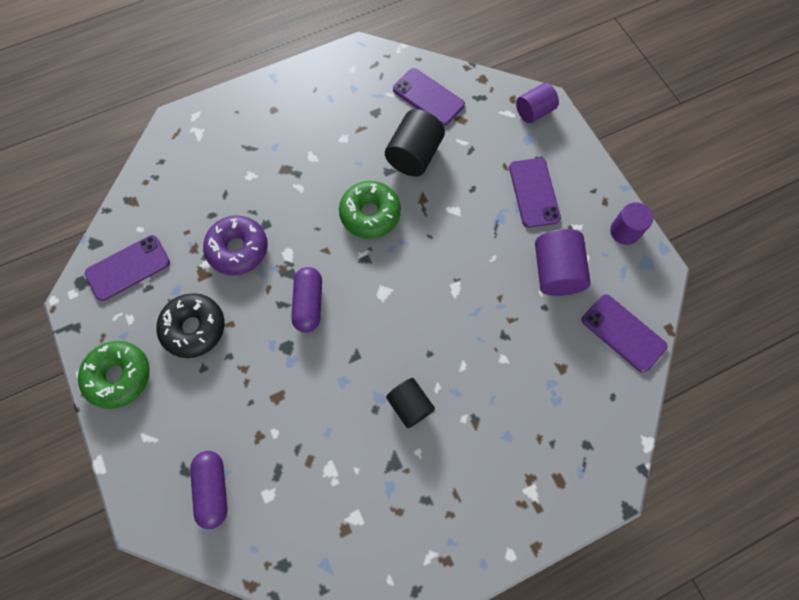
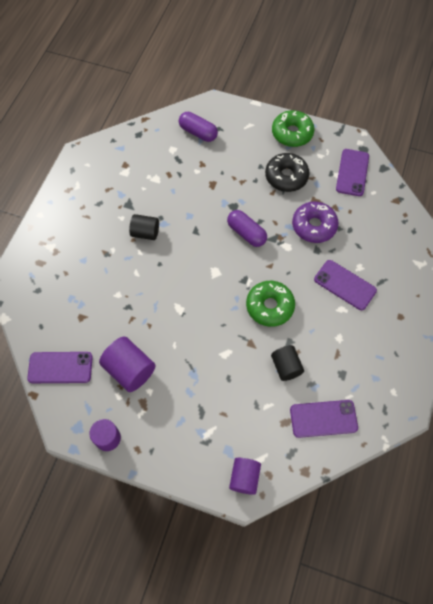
camera: 135 degrees right, 5 degrees down
black cylinder [385,109,445,177] -> black cylinder [271,345,304,381], size x0.67
purple phone [509,158,561,228] -> purple phone moved to [314,260,377,310]

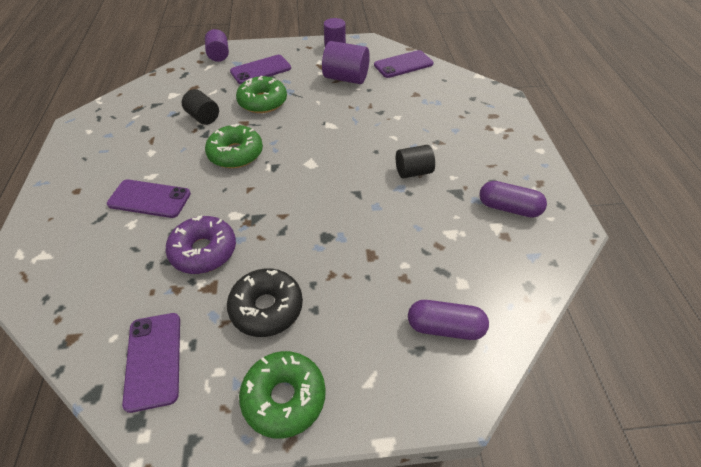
camera: 155 degrees right, 15 degrees down
purple capsule [227,210,267,247] -> purple capsule moved to [479,181,547,218]
purple phone [290,400,358,438] -> purple phone moved to [230,55,291,84]
none -> green donut [236,76,287,113]

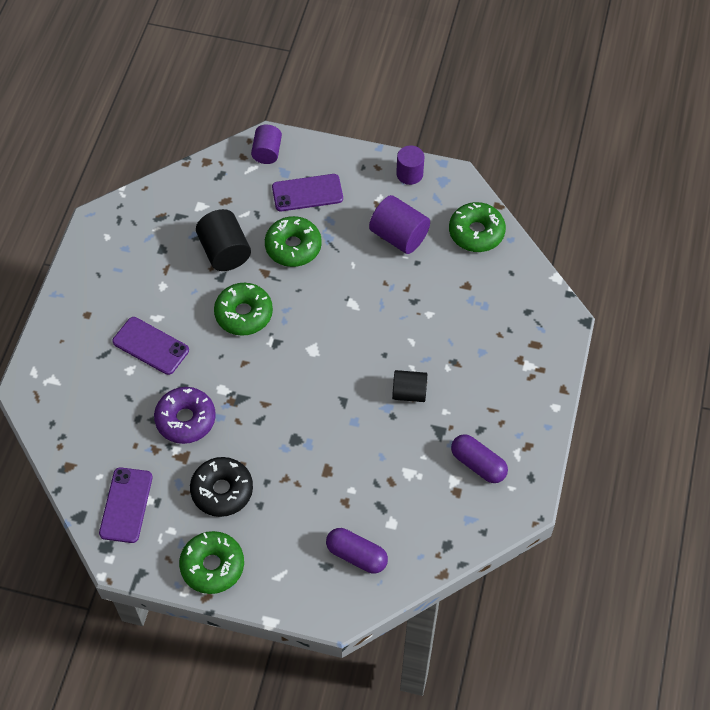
camera: 20 degrees right, 10 degrees up
black cylinder [182,89,219,125] -> black cylinder [196,209,251,271], size x1.50
purple phone [374,50,434,78] -> green donut [449,202,506,252]

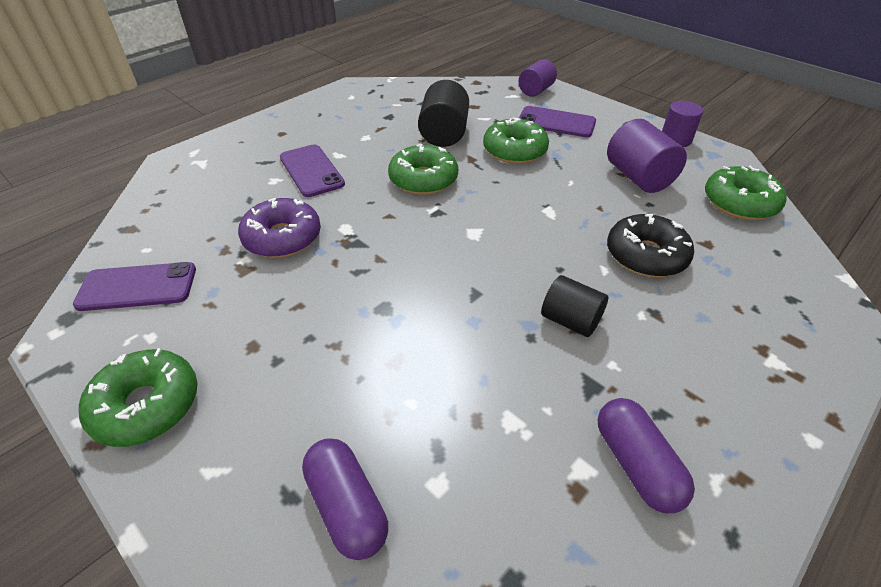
camera: 30 degrees right, 15 degrees down
purple phone [99,467,153,543] -> purple phone turned 45 degrees clockwise [73,262,196,311]
black donut [190,457,253,517] -> black donut moved to [607,214,694,277]

